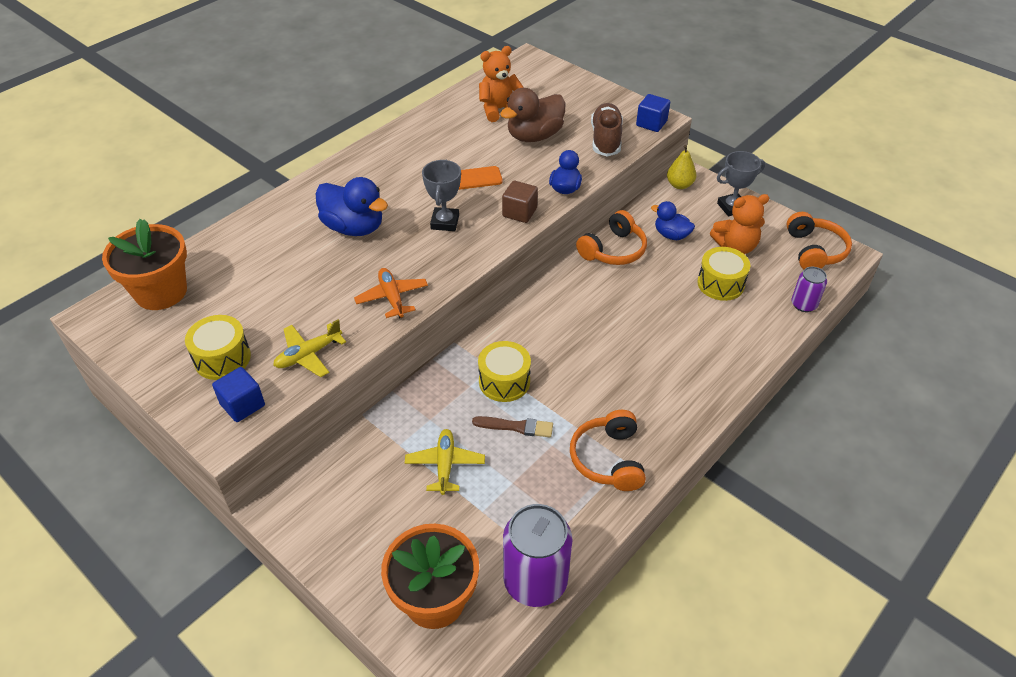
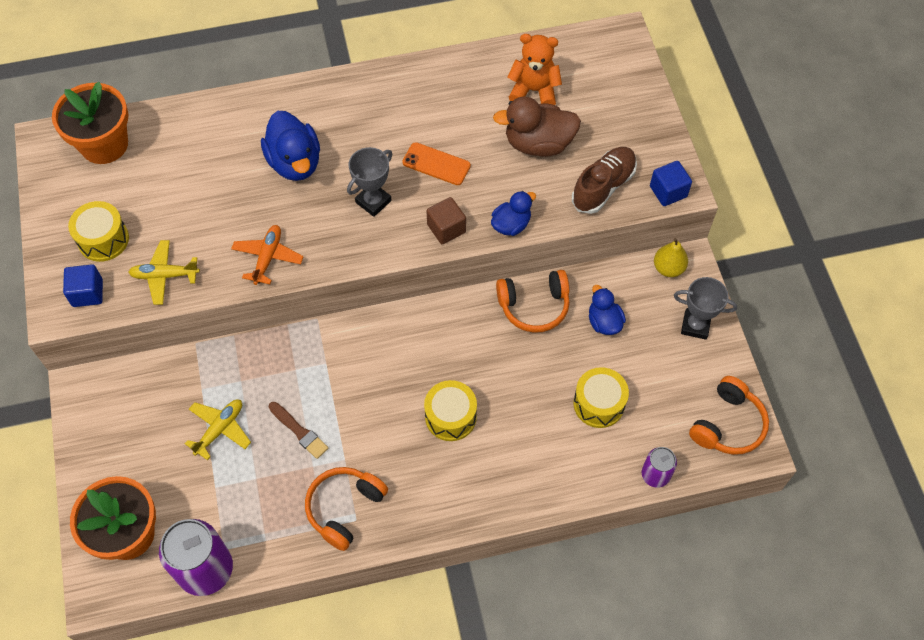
camera: 35 degrees right, 15 degrees up
yellow drum [478,341,531,402] -> yellow drum moved to [424,380,477,441]
orange teddy bear [710,194,769,254] -> none

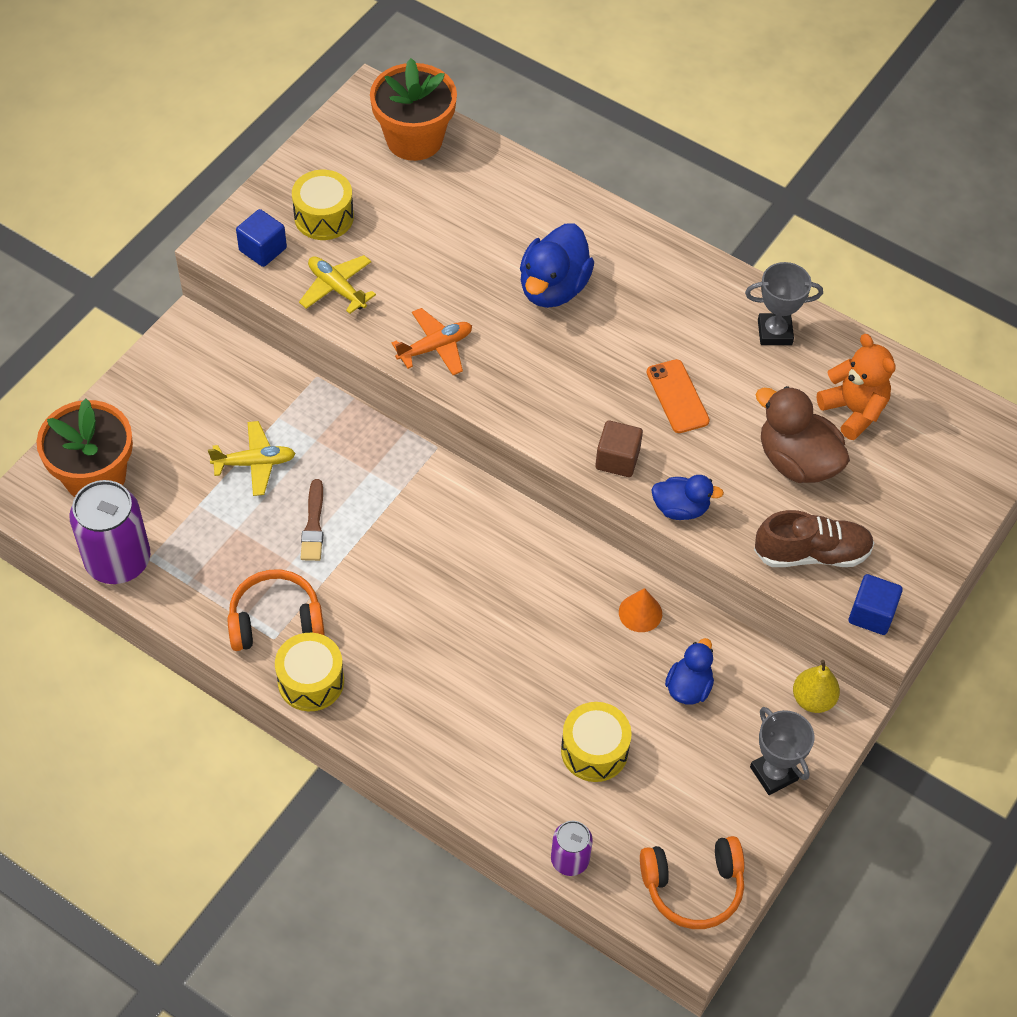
camera: 45 degrees right, 5 degrees down
grey trophy [347,147,392,217] -> grey trophy moved to [745,262,823,345]
yellow drum [424,380,477,441] -> yellow drum moved to [275,633,344,711]
orange headphones [496,270,570,333] -> orange cone [619,588,662,632]

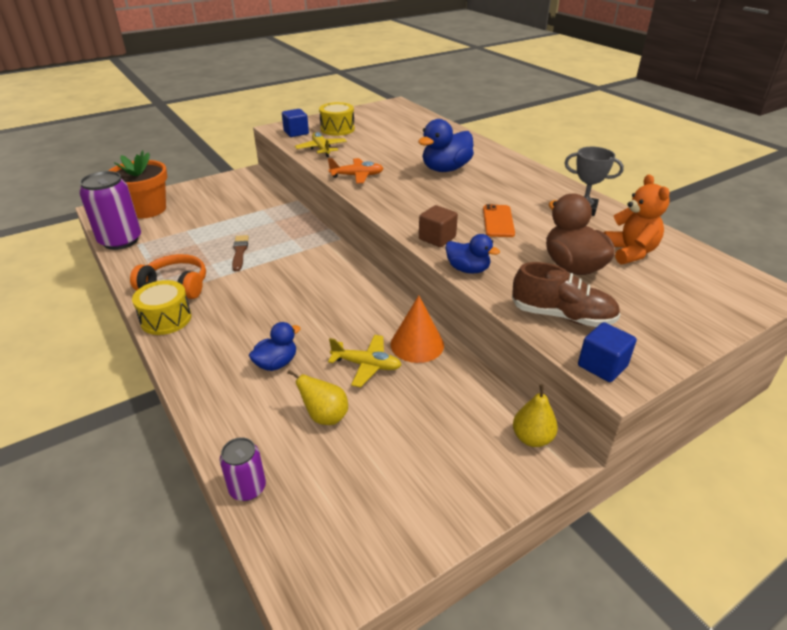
camera: 25 degrees right, 20 degrees down
yellow plane [208,421,296,496] -> yellow plane moved to [328,335,401,387]
brown brush [301,479,323,561] -> brown brush turned 150 degrees clockwise [232,235,249,271]
orange flower pot [370,58,457,161] -> none
yellow drum [561,702,632,782] -> yellow pear [287,370,348,425]
orange cone [619,588,662,632] -> orange cone [391,295,444,363], size x1.53
orange headphones [640,836,745,929] -> none
blue duck [665,638,714,705] -> blue duck moved to [249,322,301,371]
grey trophy [750,707,814,795] -> none

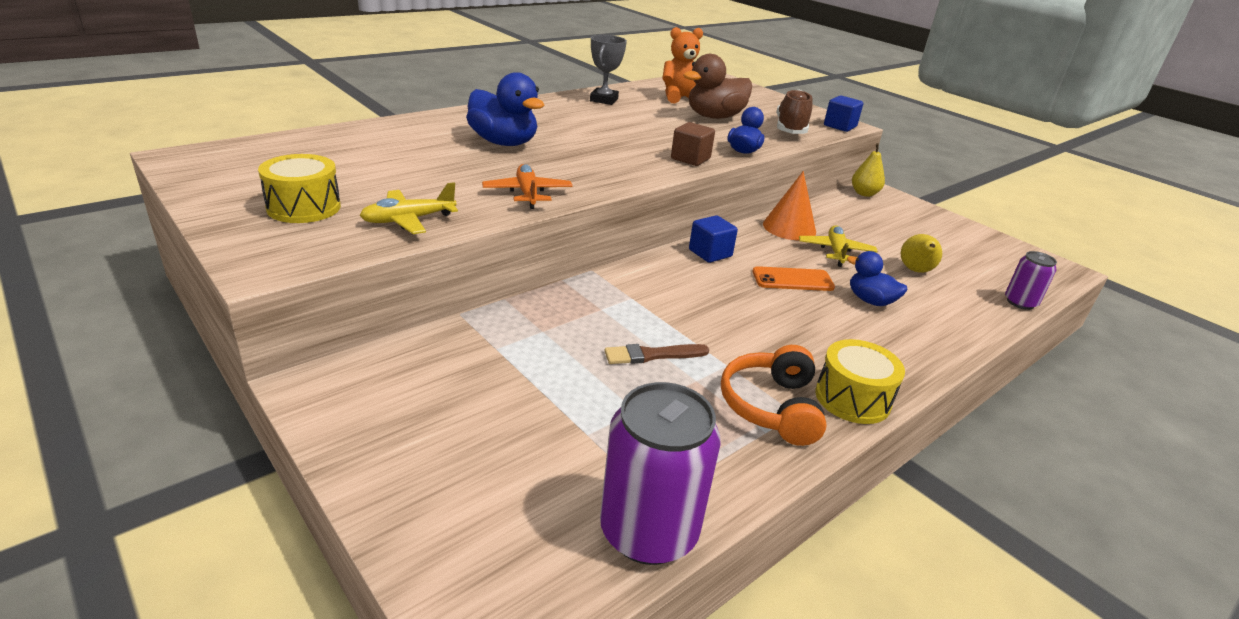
camera: 100 degrees left, 5 degrees down
orange flower pot [109,150,167,218] -> none
blue cube [282,109,309,137] -> blue cube moved to [689,215,738,263]
orange phone [483,204,515,237] -> orange phone moved to [753,266,835,291]

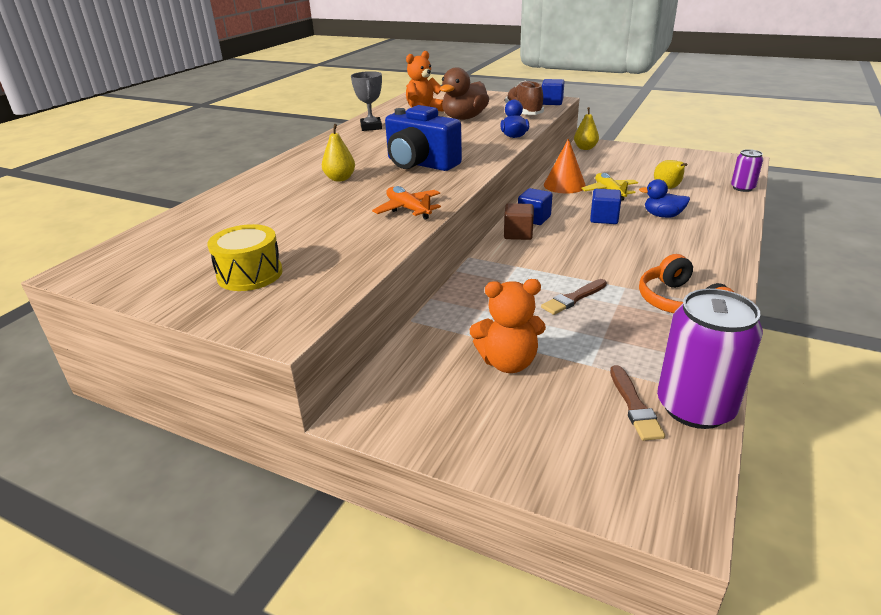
camera: 20 degrees left, 0 degrees up
yellow plane [360,182,458,234] -> none
blue duck [466,72,544,146] -> yellow pear [322,124,355,182]
brown cube [671,122,715,166] -> brown cube moved to [504,203,534,240]
orange phone [753,266,835,291] -> blue cube [590,189,621,224]
yellow drum [815,339,905,424] -> none
none -> blue camera [385,105,462,171]
none -> orange teddy bear [470,279,546,373]
none -> brown brush [610,365,665,441]

